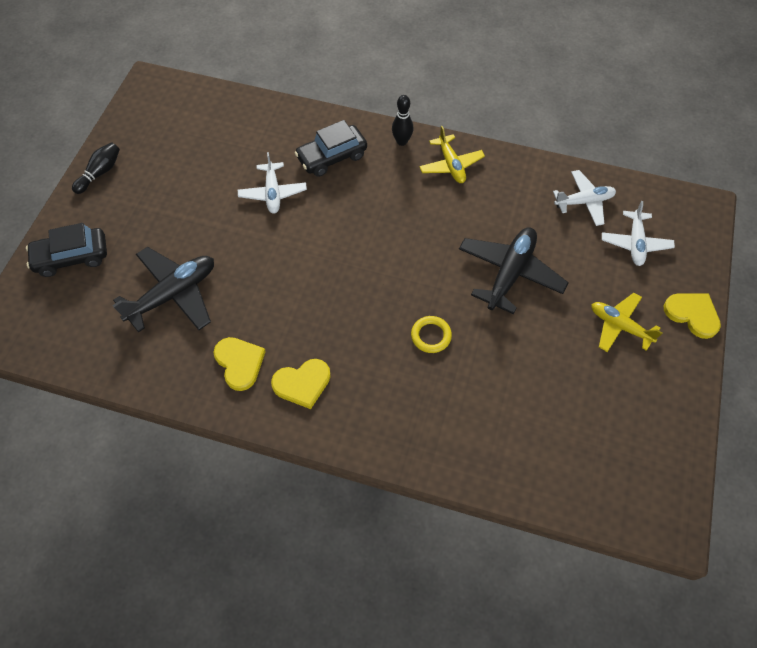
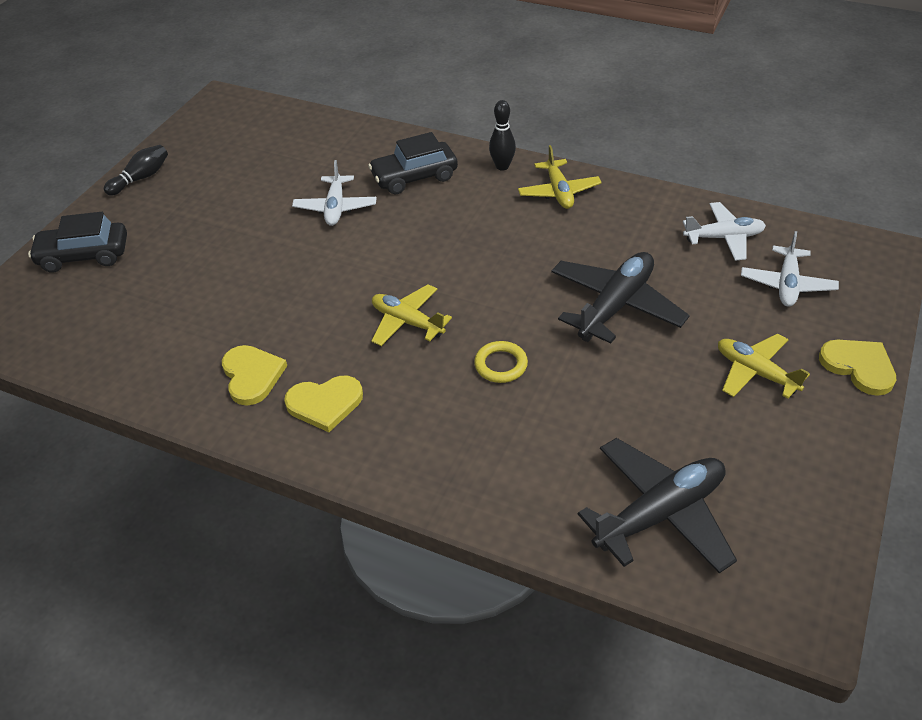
camera: 10 degrees right, 15 degrees down
black plane [112,247,214,333] -> black plane moved to [578,438,737,573]
none -> yellow plane [371,284,452,346]

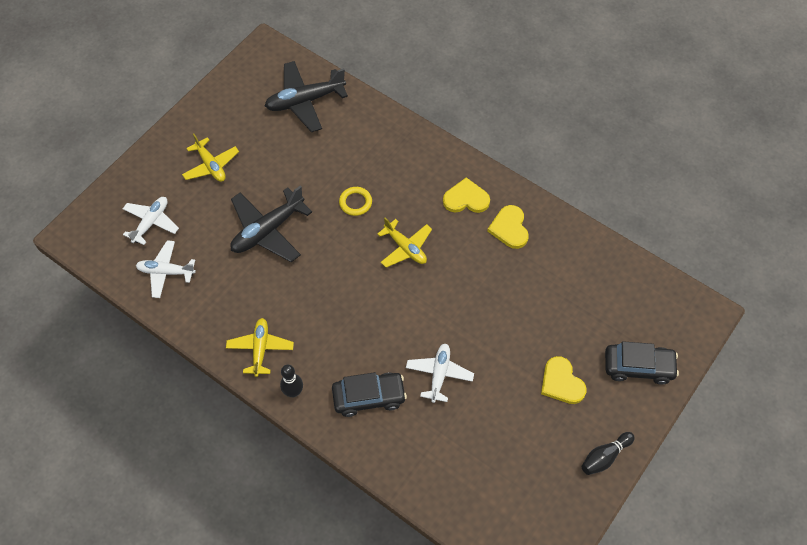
camera: 170 degrees left, 15 degrees up
yellow heart [819,340,896,396] -> yellow heart moved to [541,356,586,404]

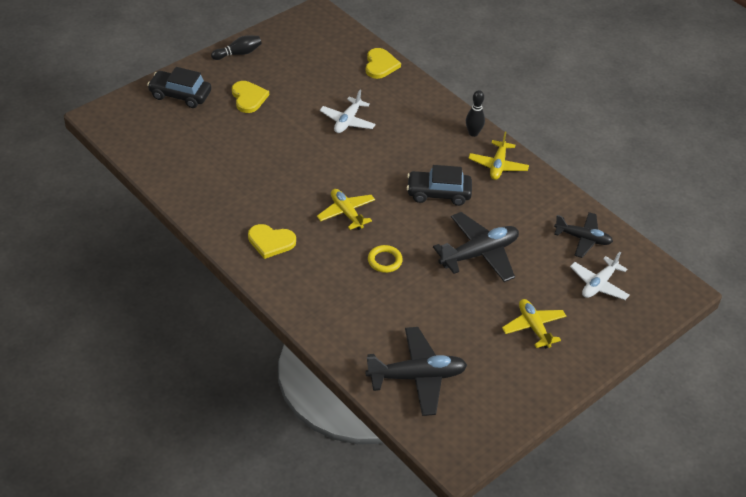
camera: 170 degrees left, 15 degrees down
white plane [136,240,196,298] -> black plane [554,212,613,258]
black car [332,372,407,417] -> black car moved to [407,165,472,206]
yellow heart [487,205,529,249] -> yellow heart moved to [366,48,401,79]

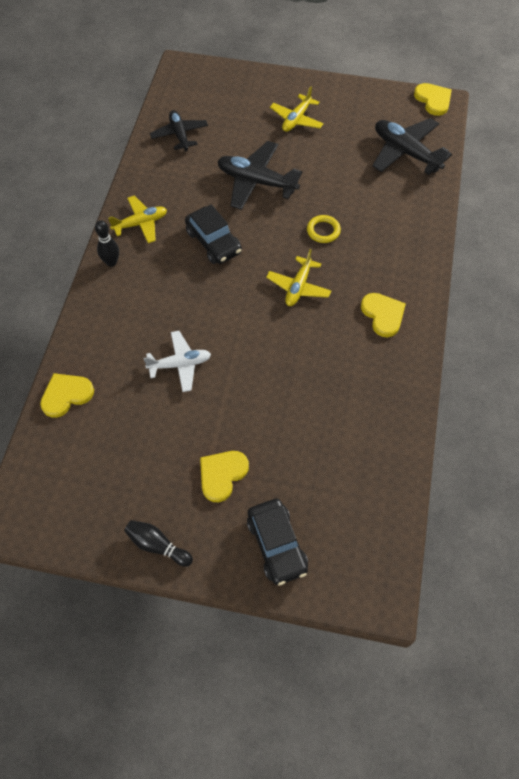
camera: 125 degrees left, 15 degrees up
white plane [570,252,630,300] -> none
none -> yellow heart [414,83,452,116]

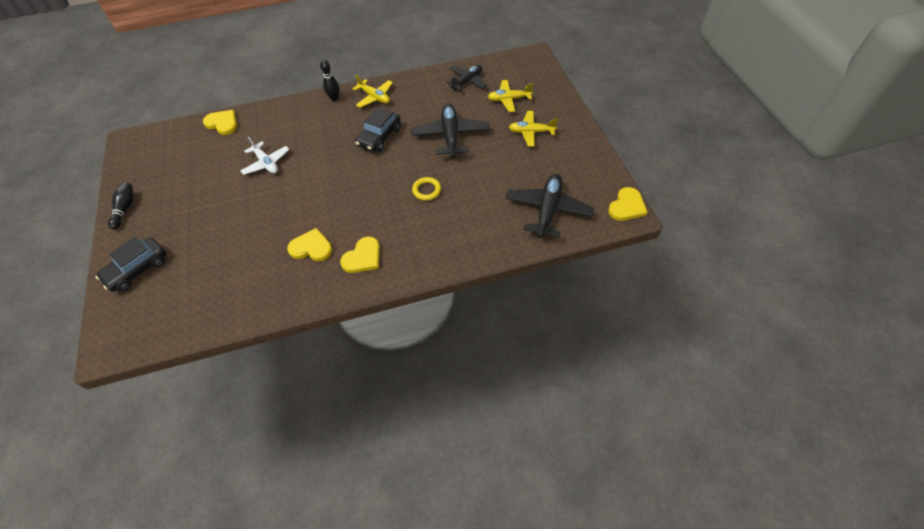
camera: 65 degrees right, 5 degrees down
yellow heart [200,451,249,502] -> yellow heart moved to [287,228,332,261]
yellow plane [266,249,331,306] -> yellow plane moved to [488,80,533,112]

